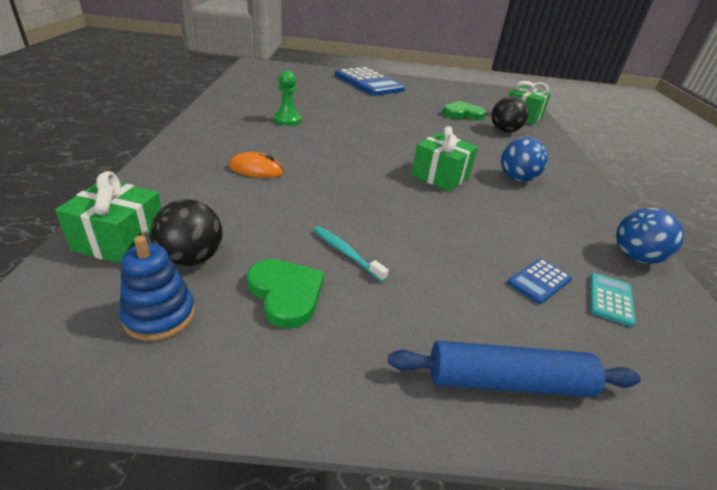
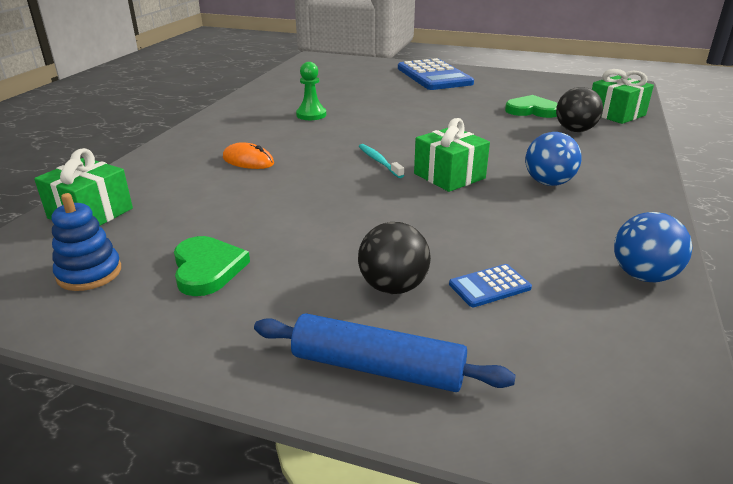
camera: 20 degrees right, 5 degrees down
black ball [151,200,222,266] -> black ball moved to [358,222,431,294]
turquoise toothbrush [314,226,389,282] -> turquoise toothbrush moved to [359,144,404,178]
turquoise calculator [590,273,636,327] -> none

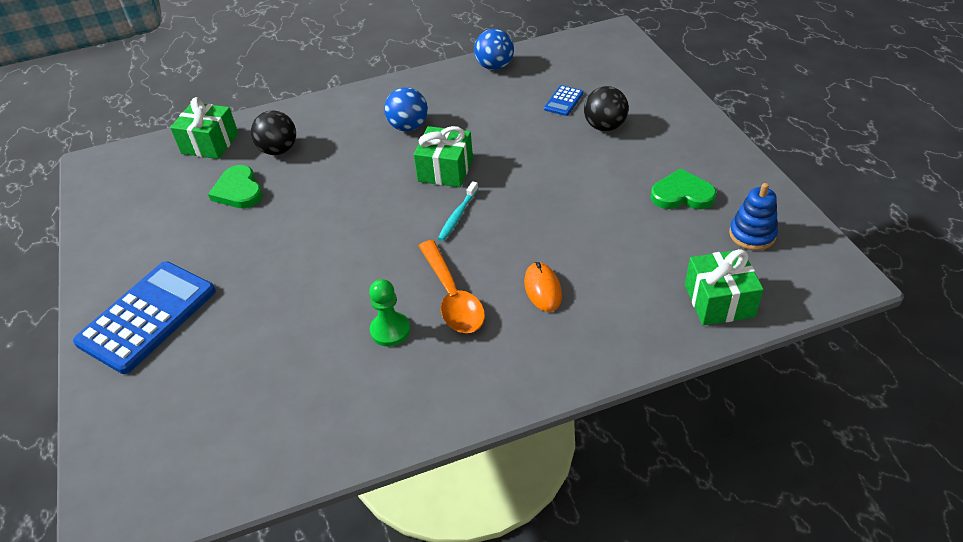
camera: 125 degrees left, 15 degrees up
green heart [174,236,250,296] -> green heart turned 60 degrees clockwise [650,168,717,209]
blue rolling pin [254,314,516,392] -> none
blue calculator [449,264,532,307] -> blue calculator turned 90 degrees clockwise [544,85,584,116]
none -> orange spoon [419,240,485,333]

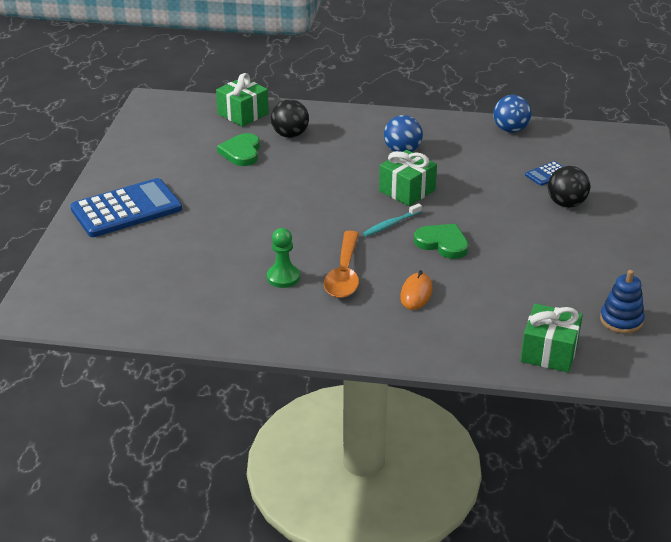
camera: 25 degrees right, 10 degrees down
green heart [650,168,717,209] -> green heart moved to [414,224,469,259]

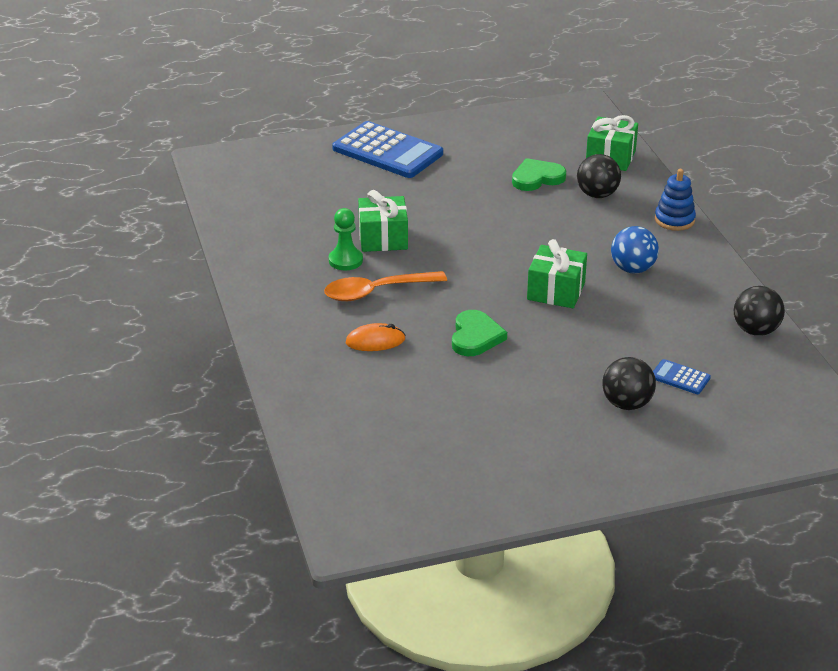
camera: 65 degrees right, 0 degrees up
turquoise toothbrush [363,203,422,237] -> none
blue ball [493,95,532,133] -> black ball [734,286,785,336]
green gift [521,304,583,373] -> green gift moved to [358,190,408,252]
blue stacking toy [600,270,645,334] -> blue stacking toy moved to [655,169,696,231]

